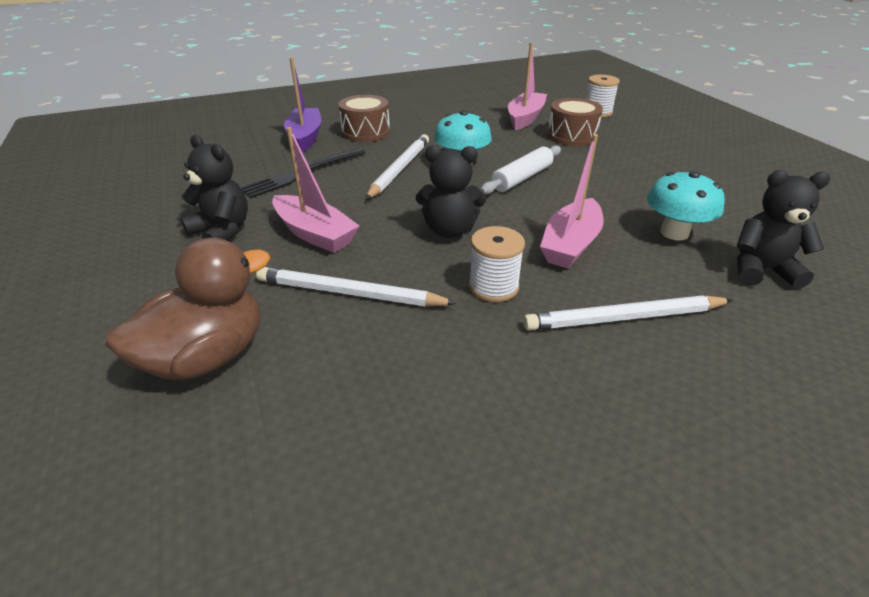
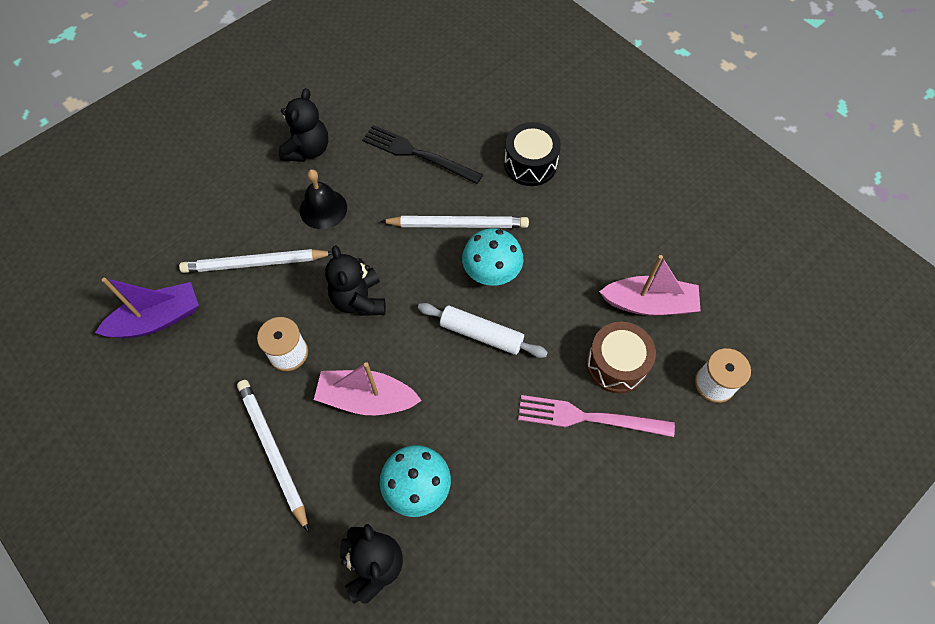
camera: 70 degrees right, 25 degrees up
brown duck [106,238,270,380] -> none
white pencil [256,267,457,306] -> white pencil turned 90 degrees counterclockwise [179,249,332,273]
pink boat [272,127,359,253] -> black bell [300,169,347,229]
purple boat [284,57,321,152] -> purple boat moved to [95,278,199,338]
brown drum [339,95,390,142] -> black drum [504,122,561,186]
none -> pink fork [518,395,675,437]

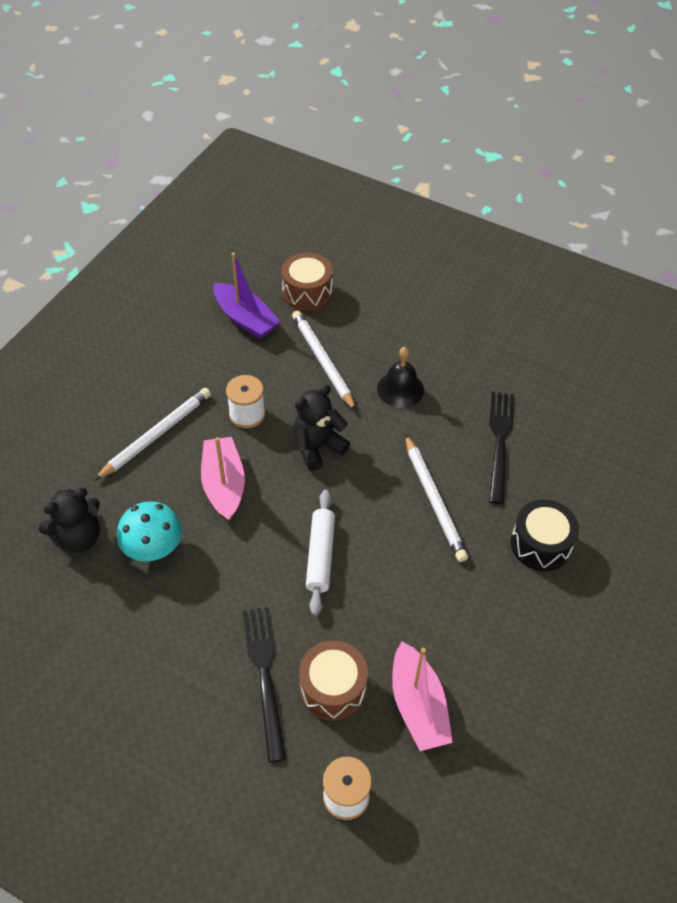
camera: 70 degrees right, 10 degrees down
black teddy bear [279,88,328,162] -> none
turquoise mushroom [462,228,523,286] -> none
pink fork [518,395,675,437] -> black fork [242,607,286,763]
none -> brown drum [281,252,333,311]

